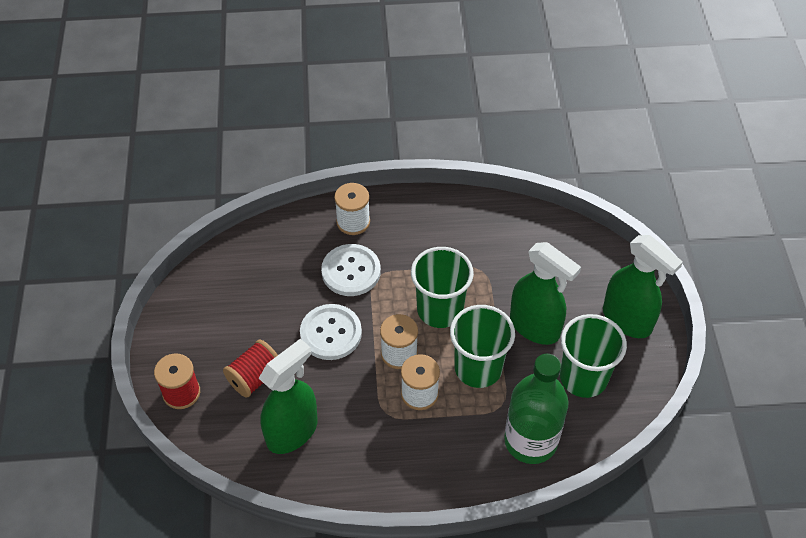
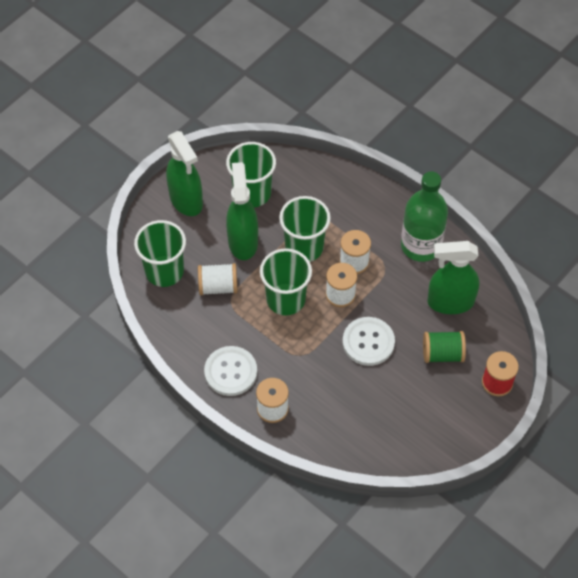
camera: 135 degrees left, 5 degrees up
red spool [223,339,278,398] -> green spool [423,331,466,363]
white button [321,244,381,296] -> white button moved to [204,346,257,396]
green bottle [504,354,569,464] -> green bottle moved to [401,171,448,262]
green spray bottle [603,235,683,338] -> green spray bottle turned 150 degrees clockwise [166,131,203,216]
none -> green cup [134,220,186,287]
none -> white spool [198,263,238,295]

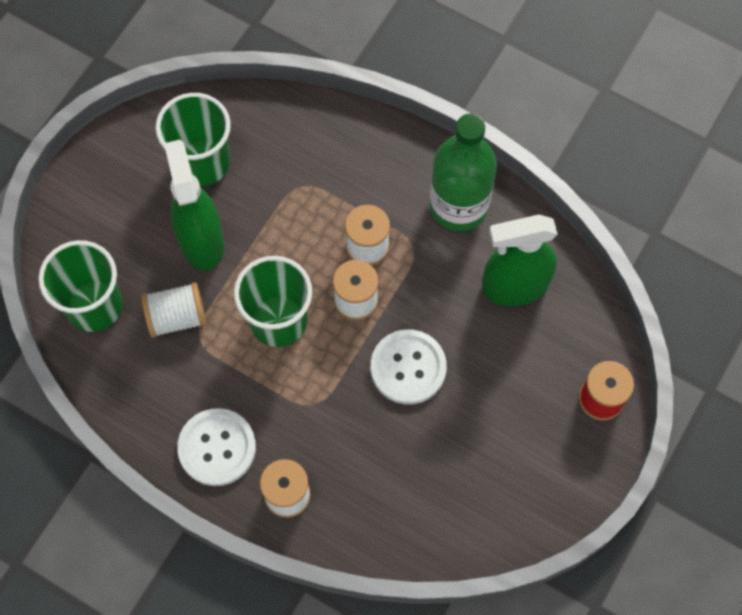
camera: 10 degrees left, 10 degrees up
green spray bottle [166,131,203,216] -> none
green cup [279,196,331,262] -> none
green spool [423,331,466,363] -> none

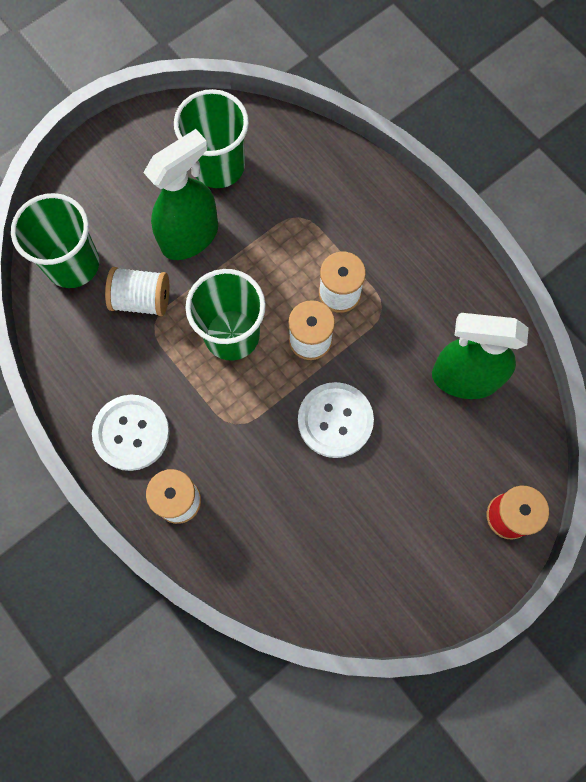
camera: 20 degrees right, 5 degrees up
green spray bottle [164,140,224,271] -> green spray bottle turned 45 degrees clockwise [143,129,218,260]
green bottle [429,113,497,231] -> none

